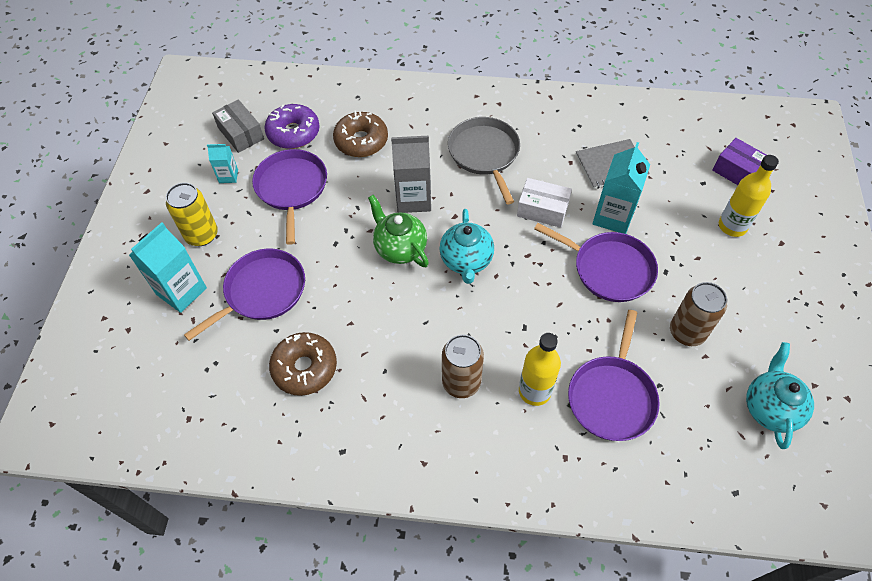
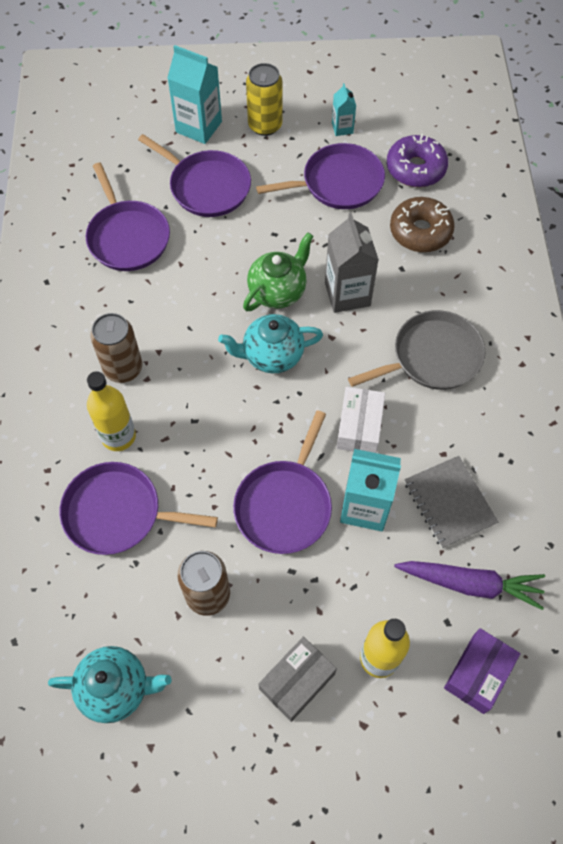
camera: 80 degrees right, 5 degrees up
grey box [212,99,264,153] -> grey box moved to [258,637,337,722]
brown donut [269,332,337,396] -> purple pan [86,163,170,271]
none -> purple carrot [394,561,545,610]

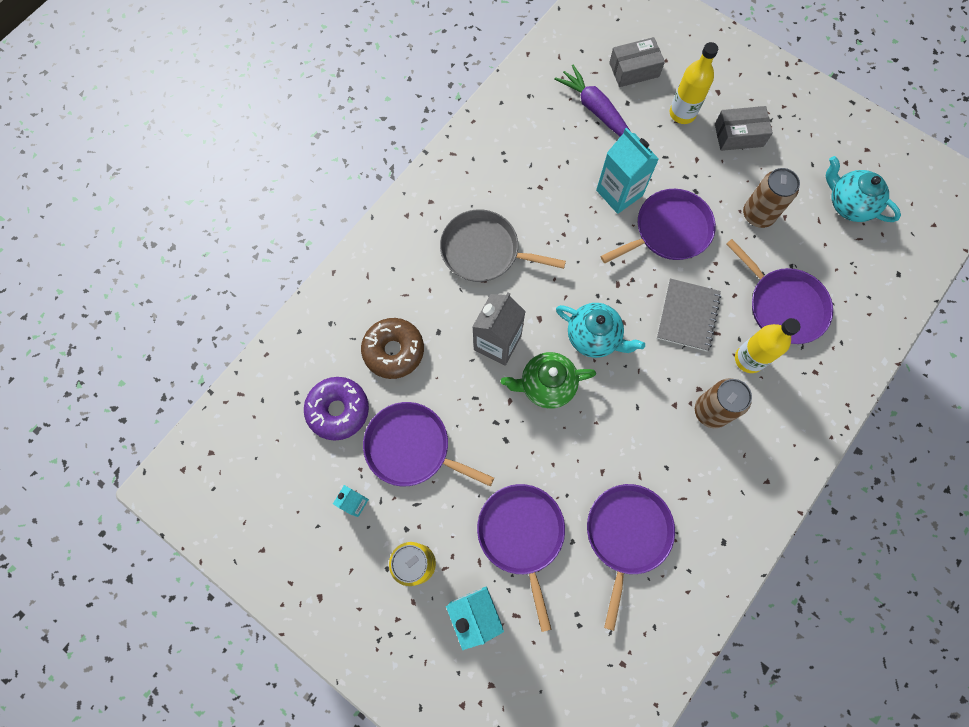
camera: 140 degrees left, 10 degrees up
white box [337,387,385,453] -> none
grey notebook [404,456,498,549] -> grey notebook moved to [657,278,721,351]
purple box [444,628,521,714] -> grey box [609,37,665,87]

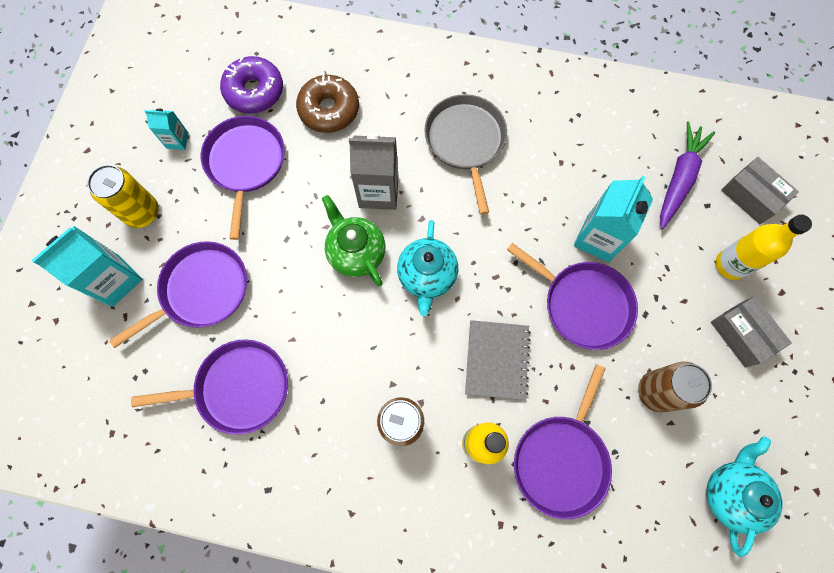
camera: 65 degrees right, 0 degrees up
grey notebook [657,278,721,351] -> grey notebook turned 75 degrees counterclockwise [465,320,531,400]

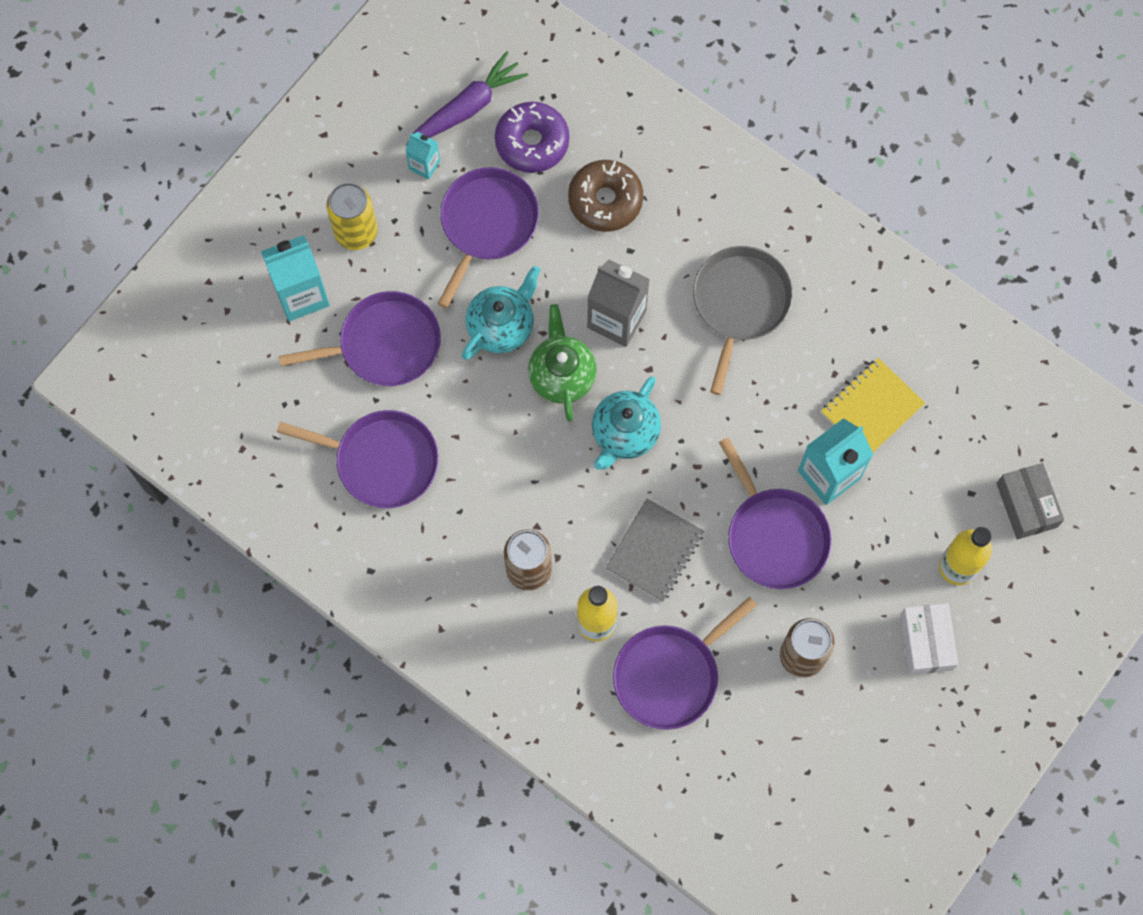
camera: 25 degrees right, 0 degrees up
purple carrot [660,121,715,229] -> purple carrot moved to [406,51,528,146]
turquoise teapot [706,436,783,557] -> turquoise teapot moved to [462,266,540,360]
grey box [711,296,792,368] -> white box [900,603,958,675]
none -> yellow notebook [821,358,925,452]

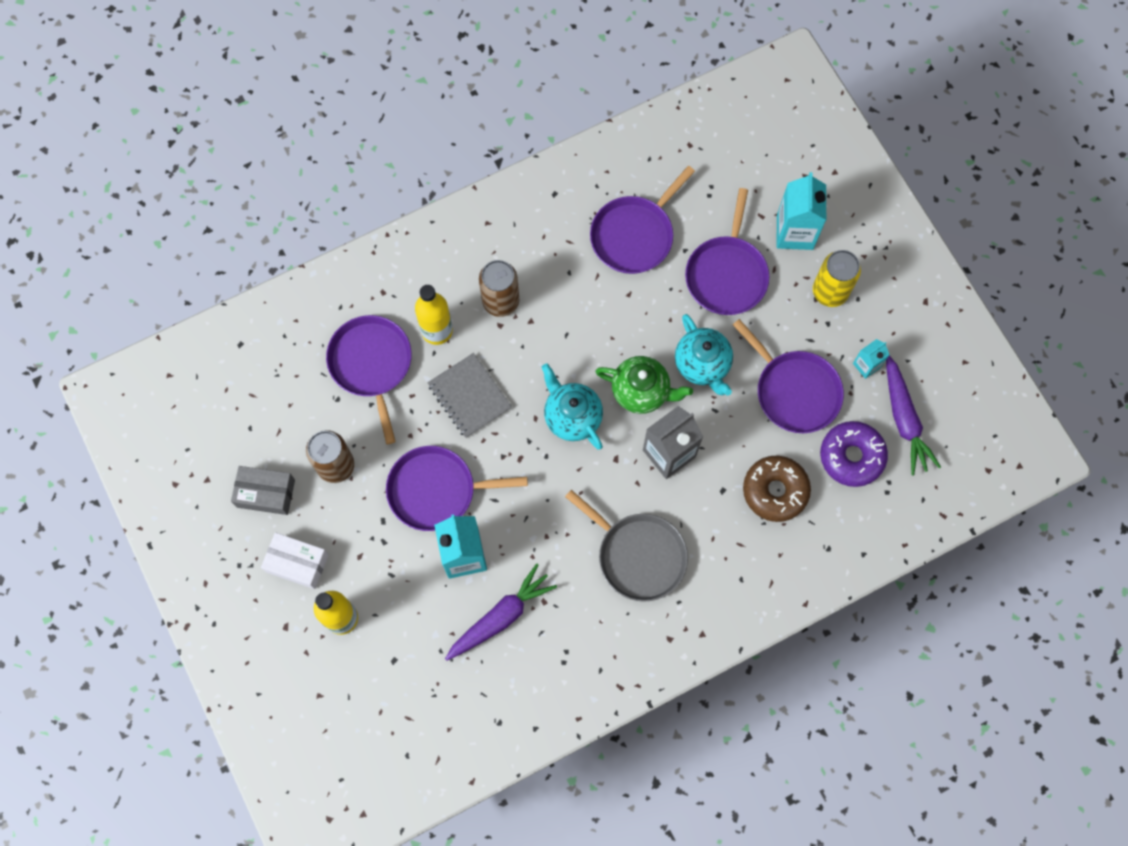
camera: 115 degrees right, 0 degrees up
yellow notebook [821,358,925,452] -> purple carrot [445,563,557,661]
grey box [996,463,1064,539] -> grey box moved to [231,466,295,515]

